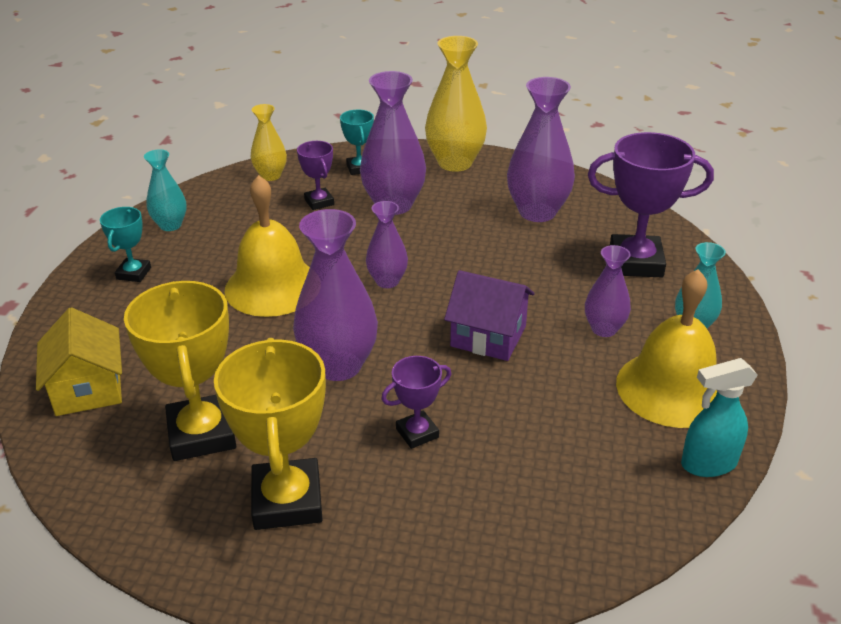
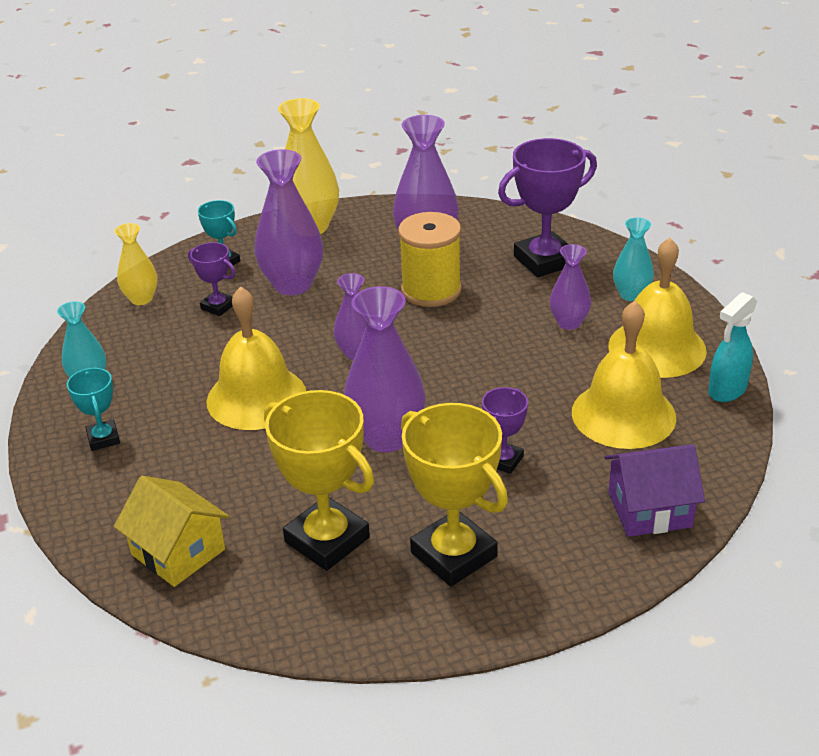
camera: 30 degrees left, 0 degrees up
purple house [444,270,534,361] -> purple house moved to [604,444,705,537]
none -> yellow spool [398,212,462,307]
none -> yellow bell [572,301,676,449]

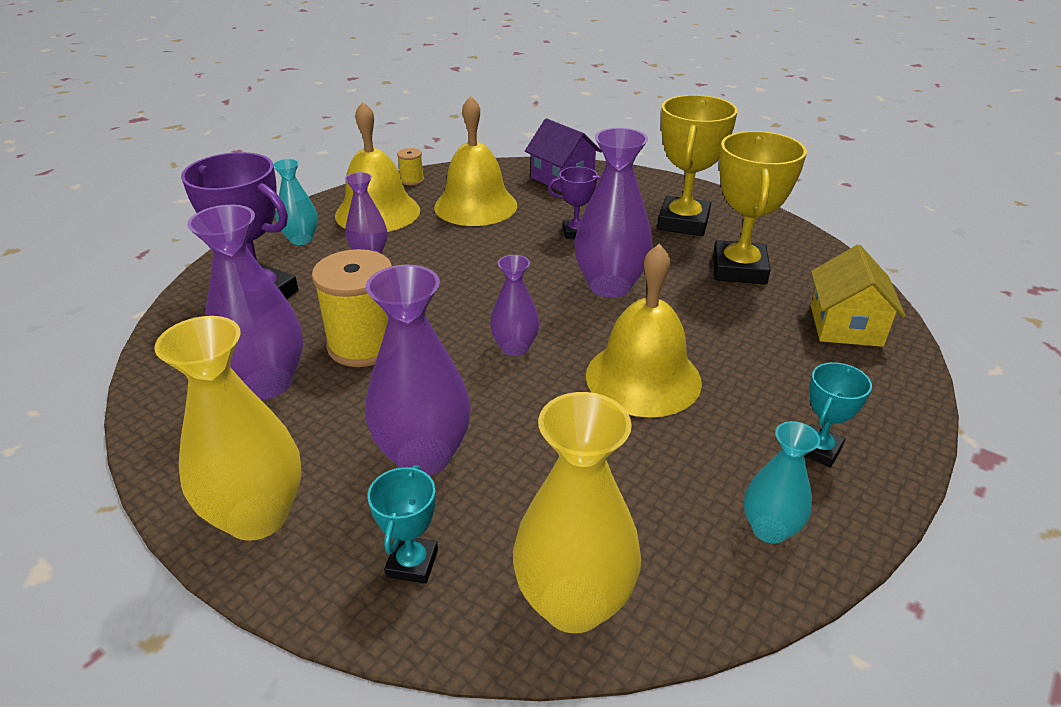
camera: 125 degrees left, 0 degrees up
yellow vase [115,223,158,305] -> yellow vase [513,392,641,633], size x1.74
purple trophy [188,242,236,316] -> none
turquoise spray bottle [708,292,757,402] -> yellow spool [397,148,424,185]

